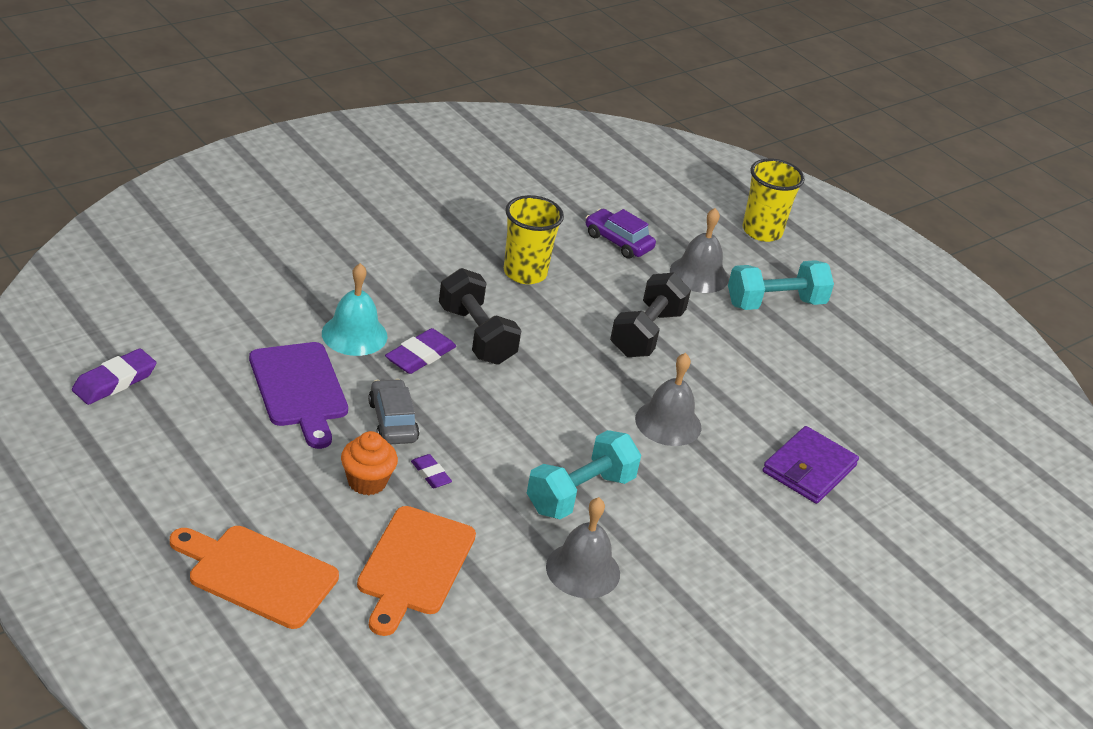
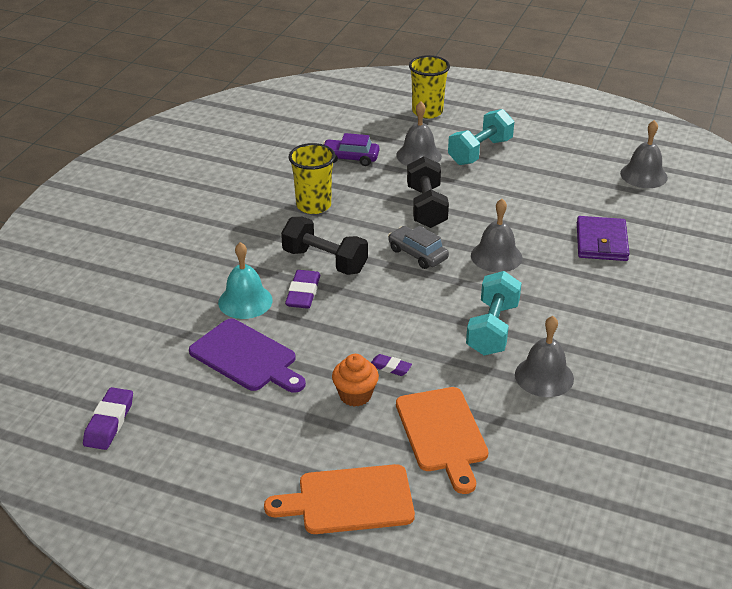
camera: 25 degrees left, 0 degrees up
grey car [368,379,419,444] -> grey car moved to [388,226,449,269]
none -> grey bell [620,120,668,188]

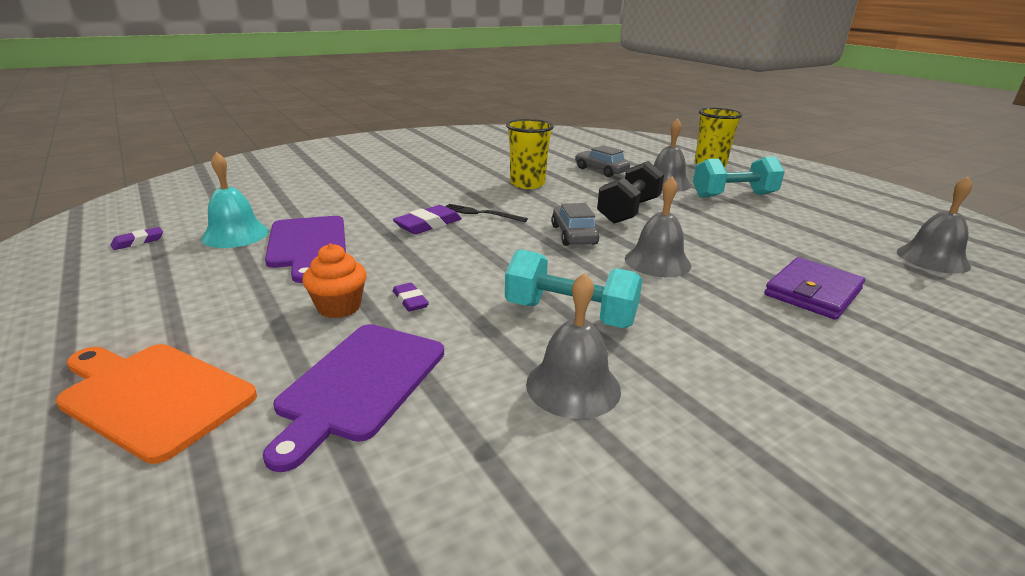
camera: 35 degrees right, 10 degrees down
purple eraser [83,387,133,450] -> purple eraser [111,227,163,250], size x0.60
turquoise bell [218,242,273,319] -> turquoise bell moved to [201,152,269,248]
black dumbbell [281,217,368,275] -> black fork [445,204,528,222]
purple car [323,133,379,166] -> grey car [575,145,630,177]
orange cutting board [396,387,489,494] -> purple cutting board [263,324,444,472]
turquoise dumbbell [466,271,522,355] -> turquoise dumbbell turned 60 degrees clockwise [505,249,643,328]

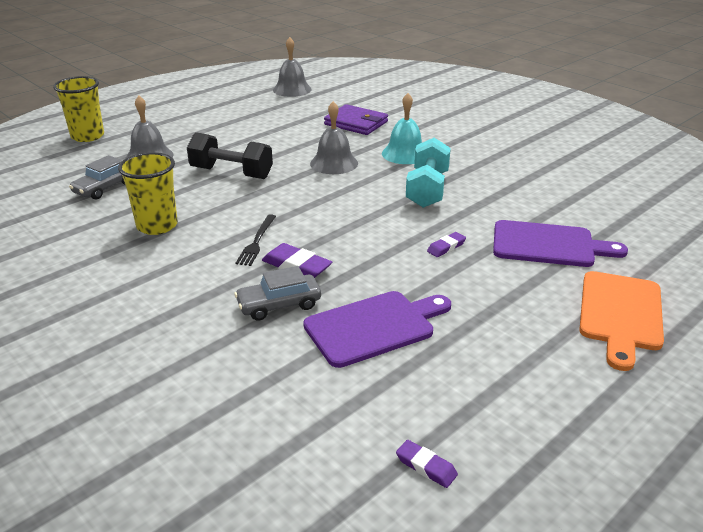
camera: 100 degrees left, 5 degrees up
turquoise bell [201,152,269,248] -> turquoise bell moved to [382,93,422,164]
orange cupcake [302,243,367,318] -> none
grey bell [526,273,621,419] -> none
grey car [551,203,599,246] -> grey car moved to [234,266,321,321]
turquoise dumbbell [693,156,785,198] -> none

